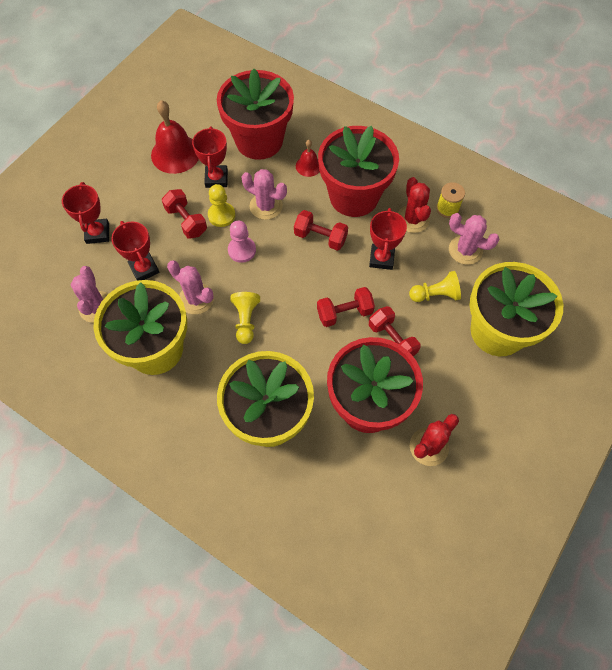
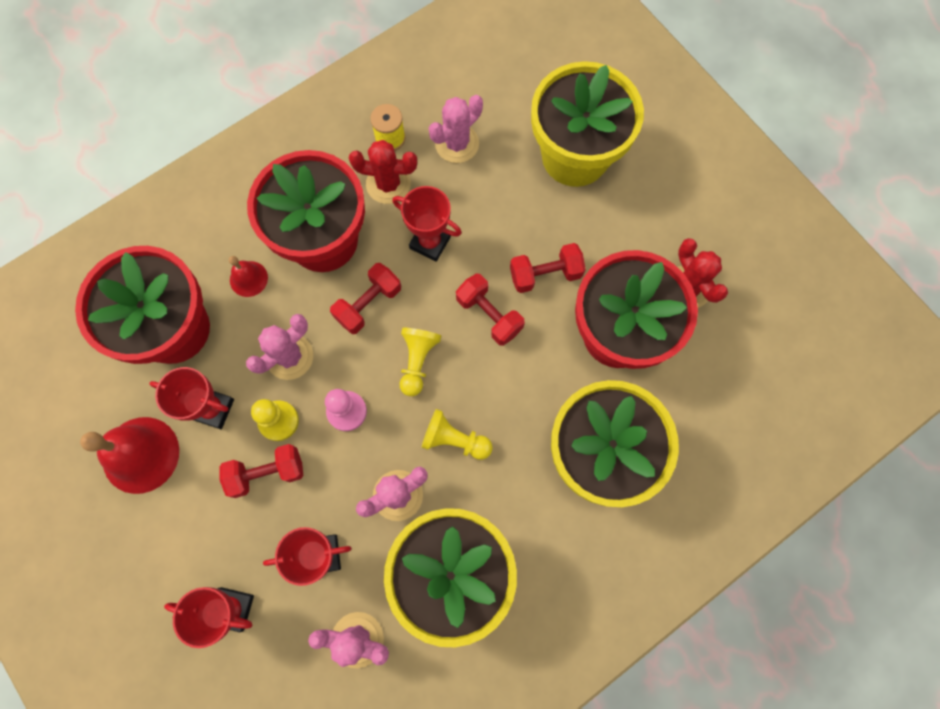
camera: 70 degrees left, 10 degrees up
red dumbbell [317,287,375,327] -> red dumbbell turned 45 degrees counterclockwise [456,274,525,346]
yellow pawn [409,271,461,302] -> yellow pawn moved to [399,328,441,396]

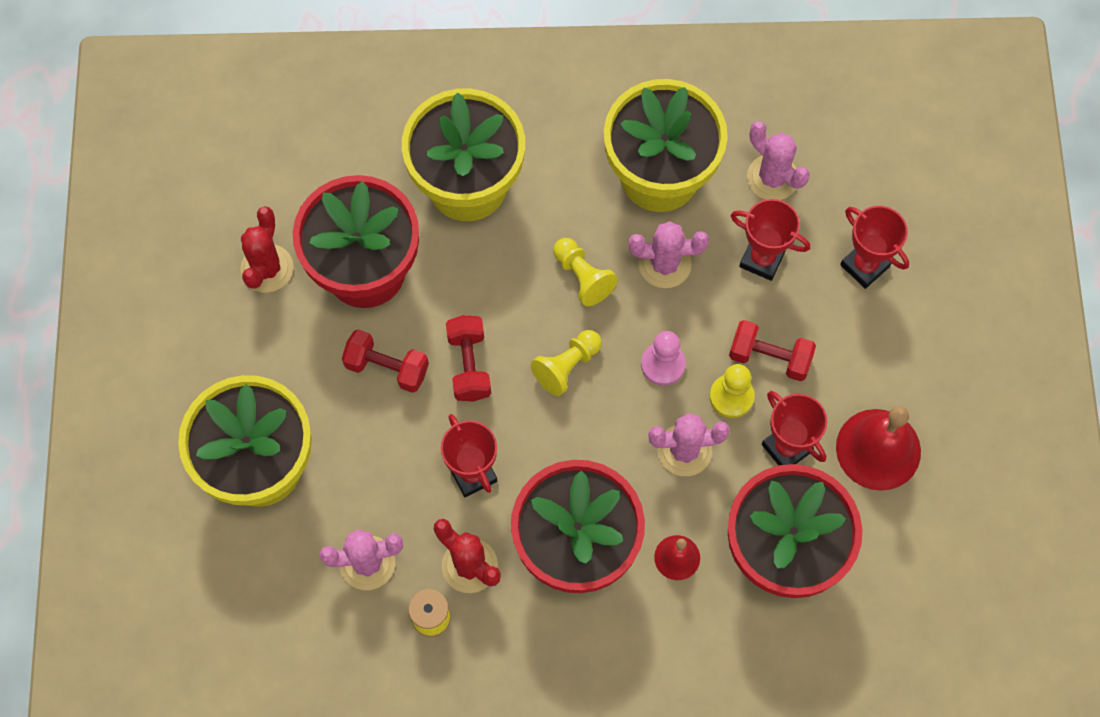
camera: 145 degrees left, 5 degrees down
red dumbbell [330,263,401,334] -> none

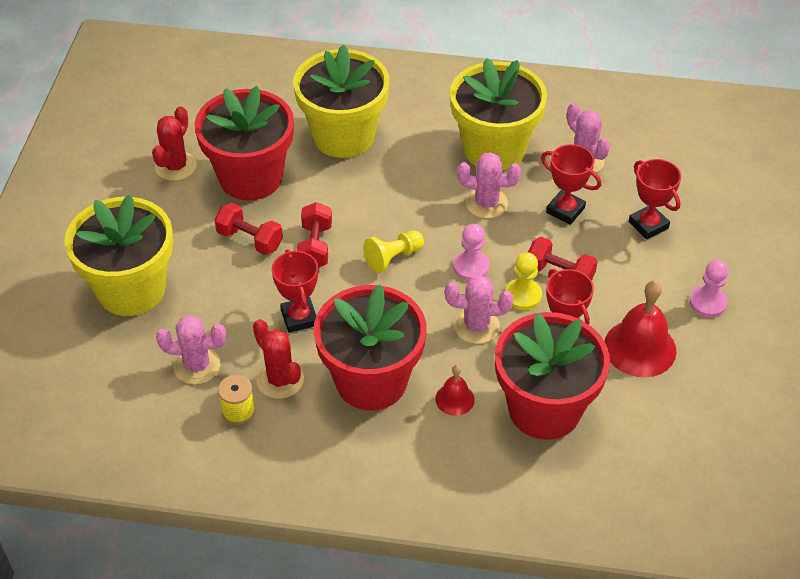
camera: 10 degrees right, 20 degrees down
yellow pawn [553,238,618,306] -> none
none -> pink pawn [689,260,729,318]

